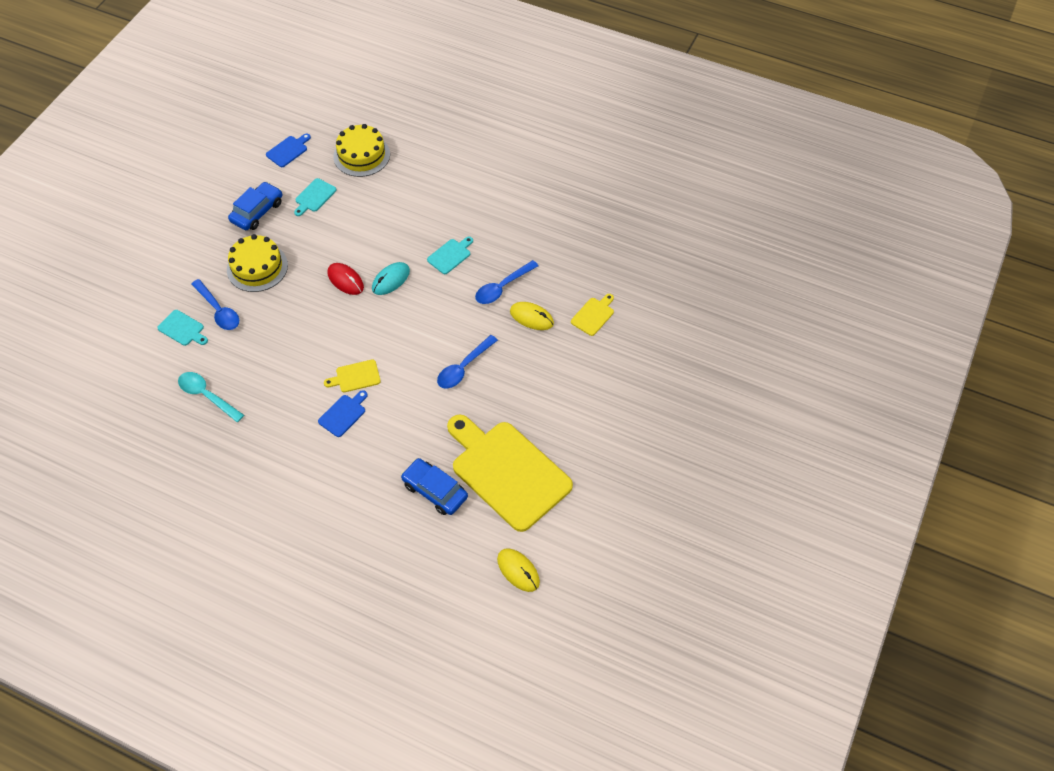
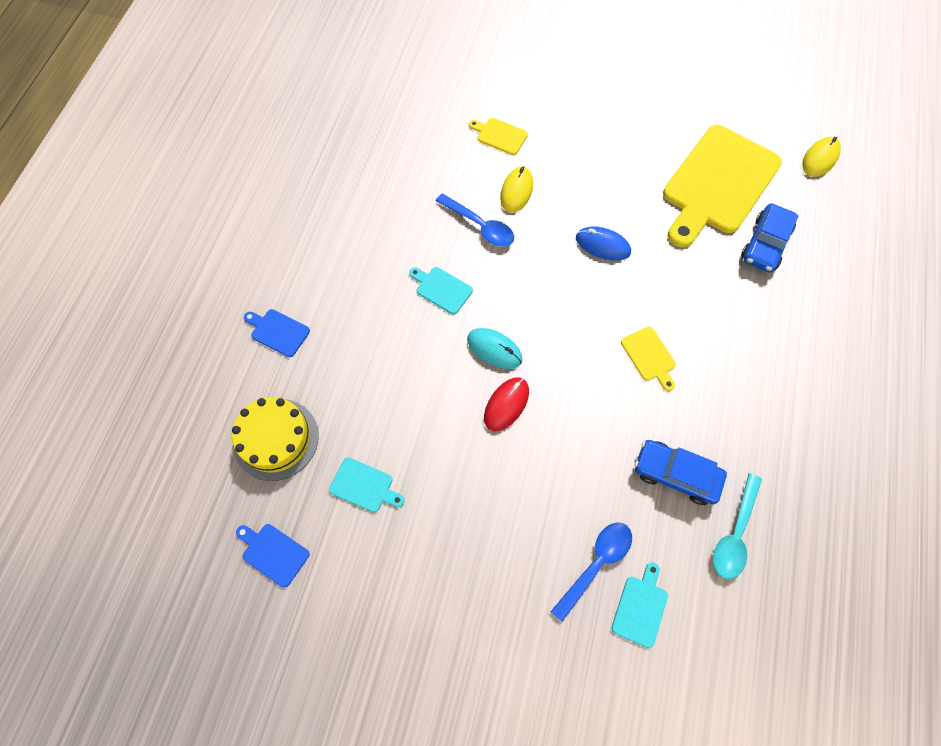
camera: 100 degrees left, 10 degrees up
yellow cake [227,234,288,292] -> none
blue car [228,182,282,230] -> blue car moved to [635,440,727,505]
blue cutting board [318,390,368,437] -> blue cutting board moved to [244,309,310,357]
blue spoon [437,335,498,389] -> blue mouse [576,227,631,261]

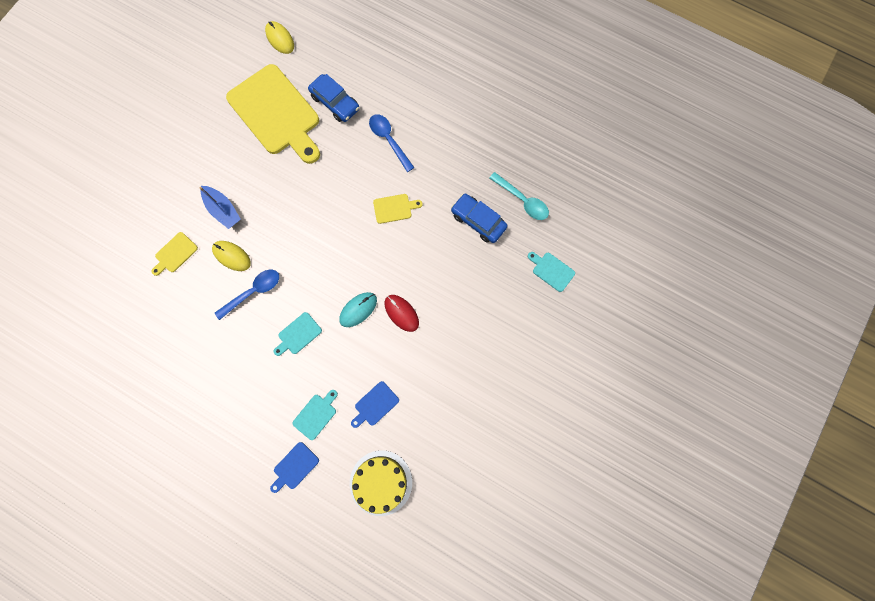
camera: 75 degrees left, 10 degrees up
blue cutting board [236,524,310,587] -> blue cutting board moved to [351,381,399,428]
turquoise cutting board [329,458,405,512] -> turquoise cutting board moved to [292,390,338,440]
blue spoon [550,522,632,622] -> blue spoon moved to [369,114,415,172]
blue mouse [576,227,631,261] -> none
blue car [635,440,727,505] -> blue car turned 90 degrees clockwise [451,193,508,243]
none -> blue boat [200,186,241,229]

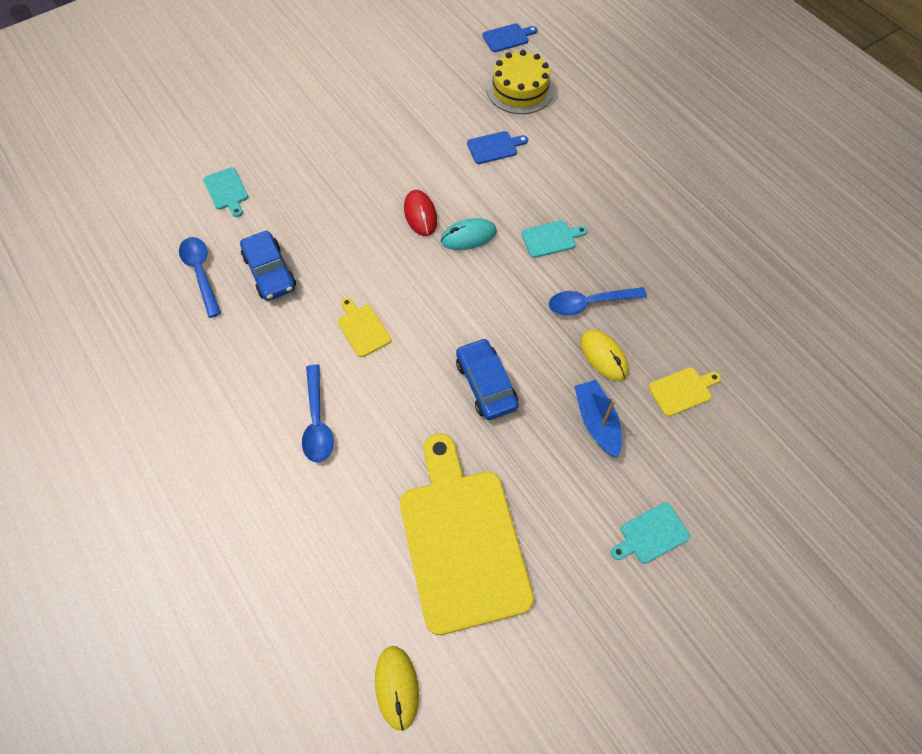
camera: 155 degrees left, 15 degrees down
blue cutting board [270,442,319,493] -> blue cutting board moved to [482,23,538,52]
turquoise cutting board [292,390,338,440] -> turquoise cutting board moved to [611,503,690,564]
blue car [308,74,359,122] -> blue car moved to [456,338,519,420]
yellow cutting board [373,194,423,224] -> yellow cutting board turned 45 degrees clockwise [338,297,391,357]
turquoise spoon [490,172,549,220] -> blue spoon [179,237,221,318]

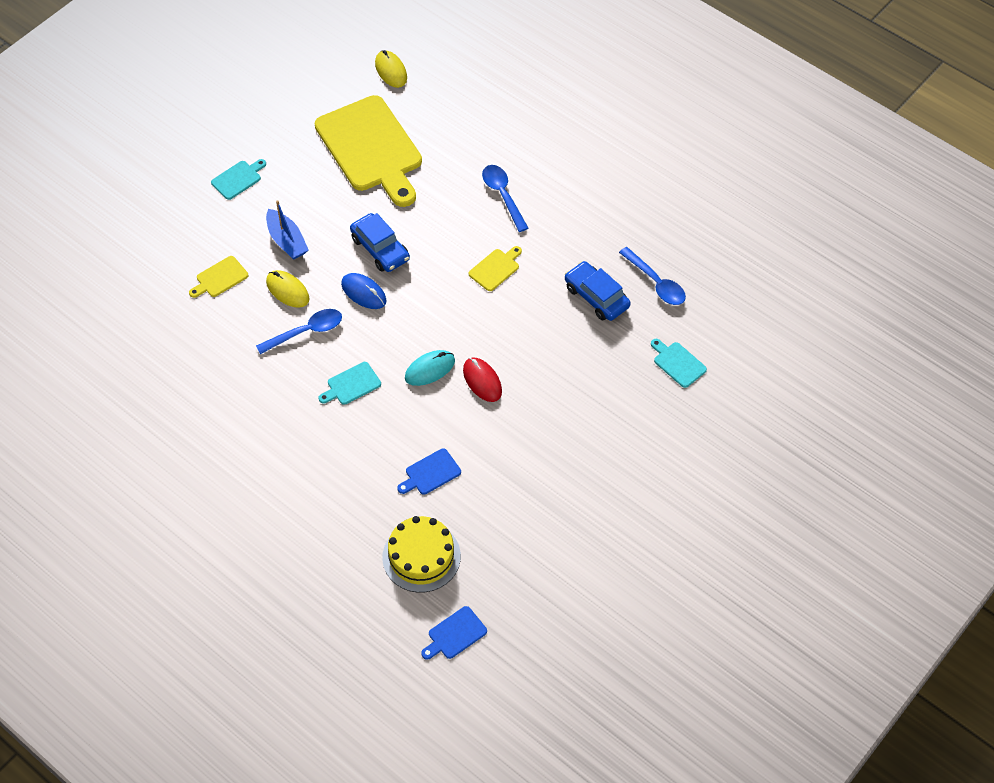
camera: 165 degrees right, 5 degrees down
yellow cutting board [338,297,391,357] -> yellow cutting board turned 90 degrees counterclockwise [469,246,522,291]
none -> blue mouse [341,273,386,309]

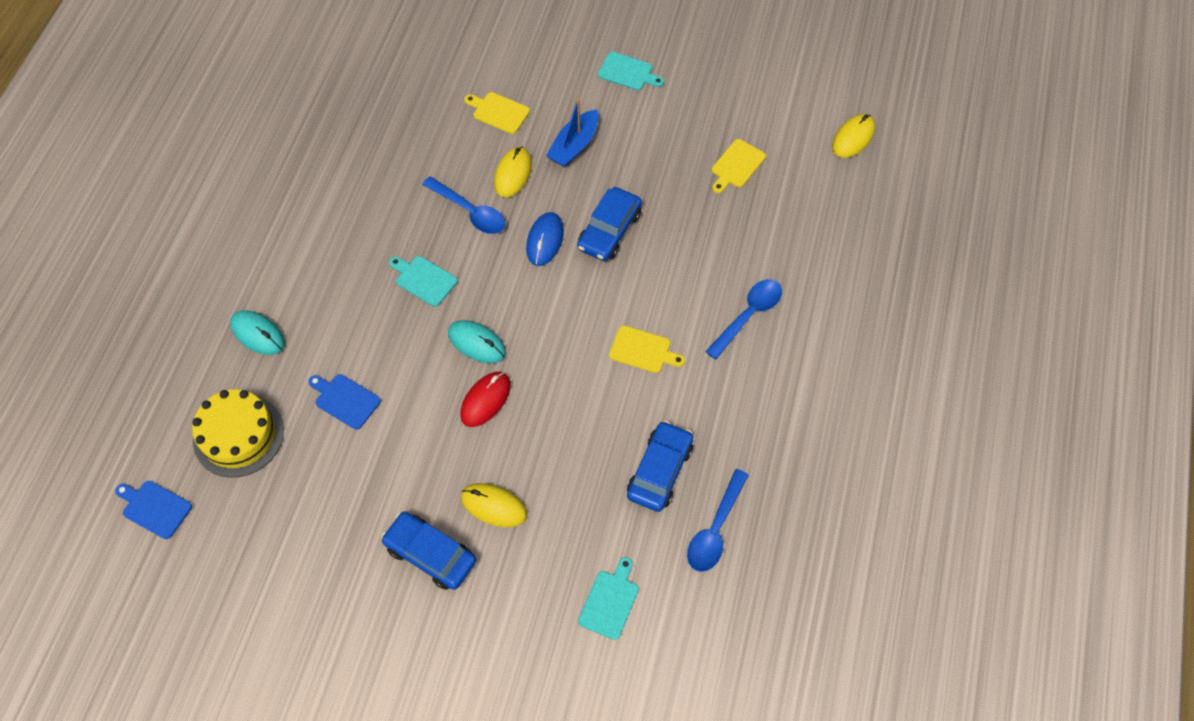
camera: 65 degrees right, 5 degrees up
yellow cutting board [315,95,422,207] -> yellow cutting board [712,139,766,193], size x0.41
none -> turquoise mouse [230,310,285,355]
none -> blue car [381,511,476,590]
none -> yellow mouse [461,483,527,527]

